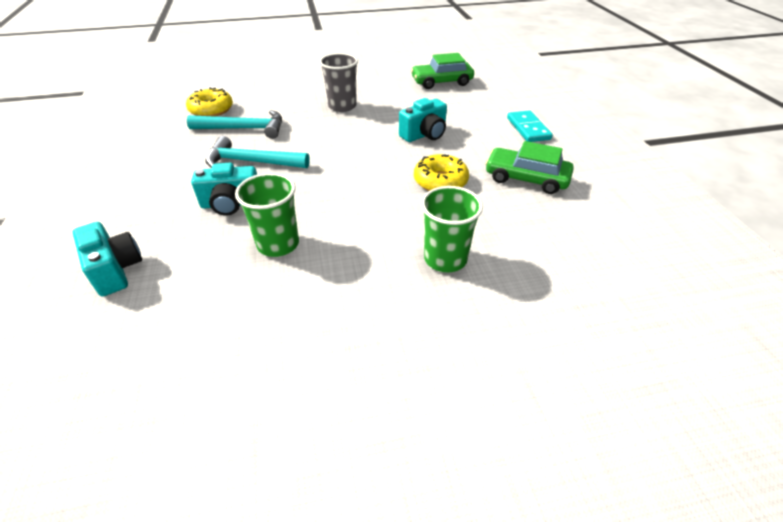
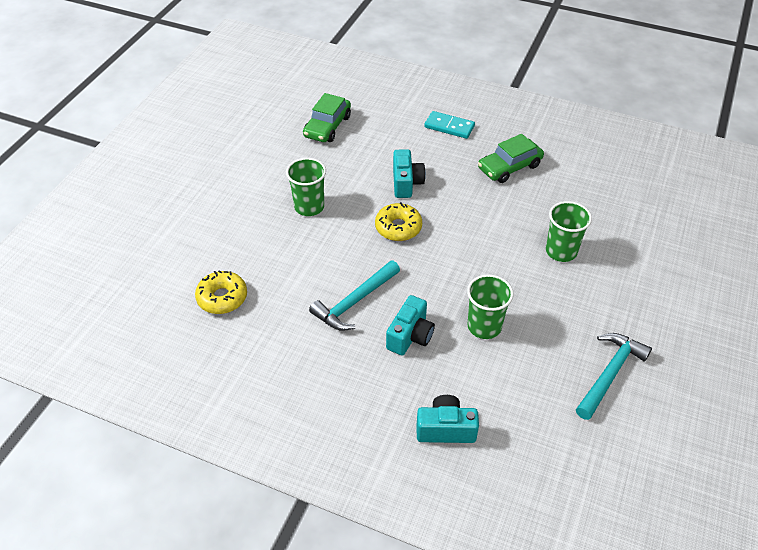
camera: 55 degrees left, 5 degrees up
turquoise hammer [187,110,282,139] -> turquoise hammer moved to [576,333,652,420]
grey cup [319,53,358,112] -> green cup [286,158,326,216]
yellow donut [414,154,469,191] -> yellow donut moved to [375,202,422,241]

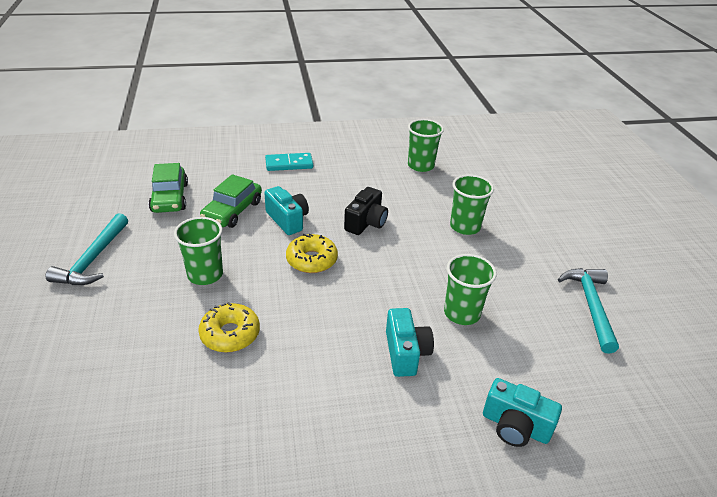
camera: 35 degrees left, 10 degrees down
yellow donut [195,270,247,314] -> yellow donut moved to [198,302,260,353]
turquoise hammer [309,260,400,331] -> turquoise hammer moved to [45,213,128,285]
turquoise camera [417,395,479,443] -> turquoise camera turned 120 degrees counterclockwise [483,378,562,447]
green car [478,134,544,183] -> green car moved to [200,174,262,228]
none -> black camera [344,187,388,235]
none -> green cup [408,119,444,172]

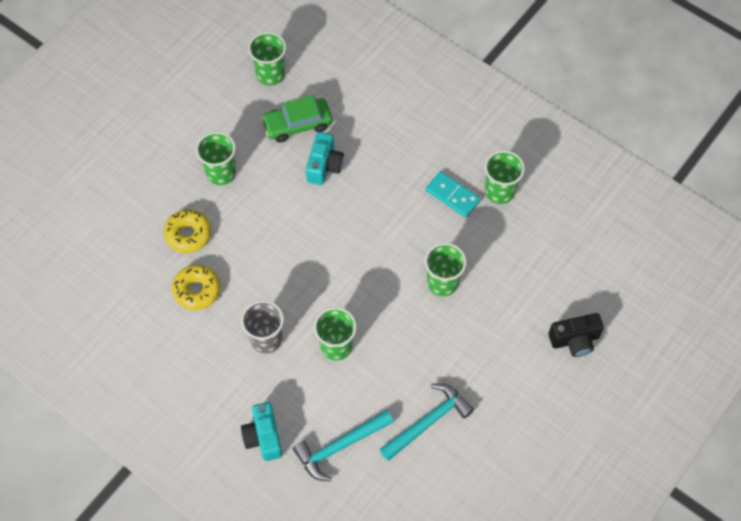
camera: 50 degrees right, 25 degrees up
turquoise hammer [45,213,128,285] -> turquoise hammer moved to [293,410,393,481]
green car [148,163,188,213] -> green cup [248,32,286,86]
turquoise domino [265,153,313,171] -> turquoise domino moved to [426,171,481,217]
yellow donut [286,234,338,273] -> yellow donut moved to [172,265,221,310]
black camera [344,187,388,235] -> black camera moved to [548,313,604,357]
turquoise camera [386,308,434,377] -> grey cup [241,300,284,354]

